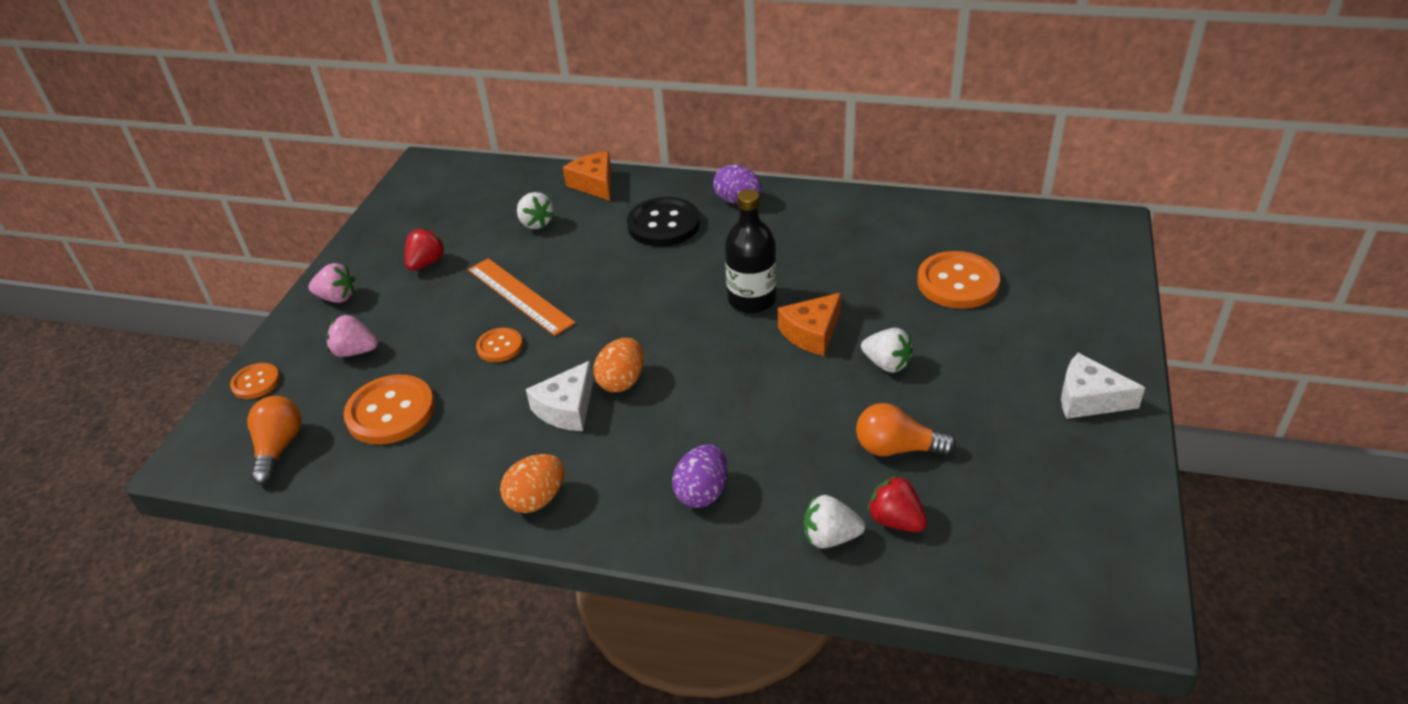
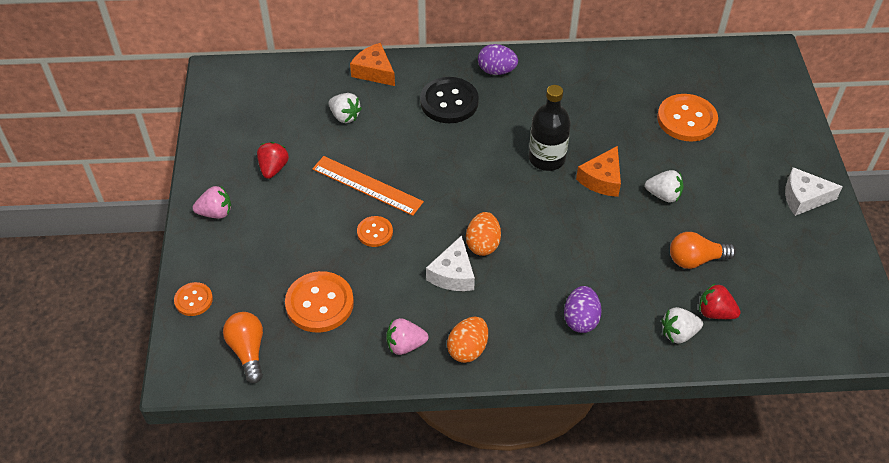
camera: 20 degrees left, 10 degrees up
pink strawberry [327,315,378,357] -> pink strawberry moved to [386,318,428,355]

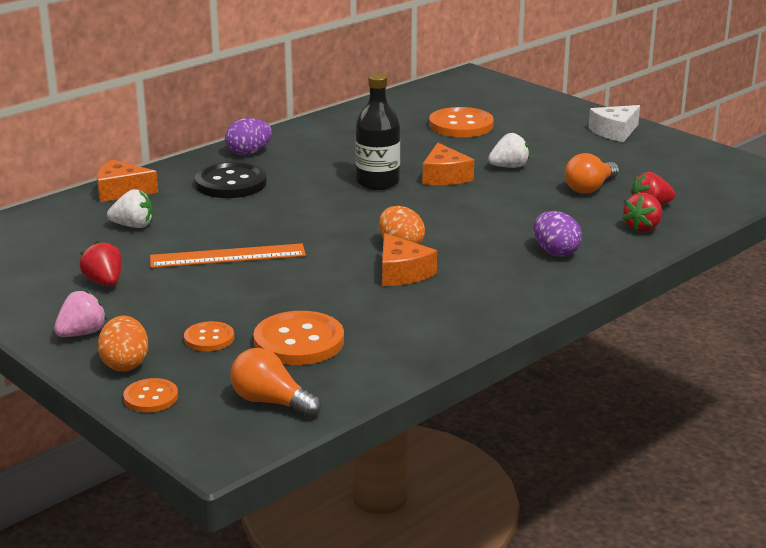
camera: 40 degrees left, 25 degrees down
orange button [357,216,393,247] -> orange button moved to [184,321,234,351]
pink strawberry [386,318,428,355] -> none
white cheese [426,235,475,291] -> orange cheese [382,233,437,286]
orange egg [447,317,488,363] -> orange egg moved to [98,316,148,372]
white strawberry [661,307,703,344] -> red strawberry [622,193,662,232]

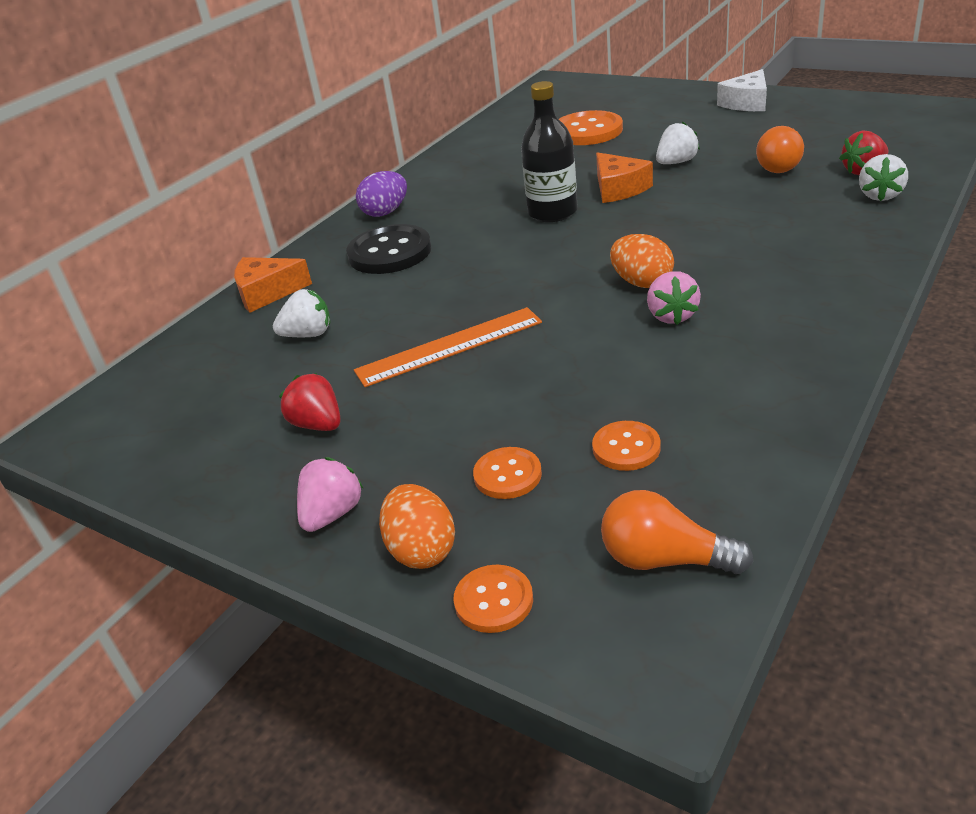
camera: 10 degrees left, 10 degrees up
orange button [253,311,344,365] -> orange button [592,421,661,471], size x0.56
orange cheese [382,233,437,286] -> pink strawberry [647,271,701,325]
purple egg [533,211,582,257] -> none
red strawberry [622,193,662,232] -> white strawberry [859,154,908,201]

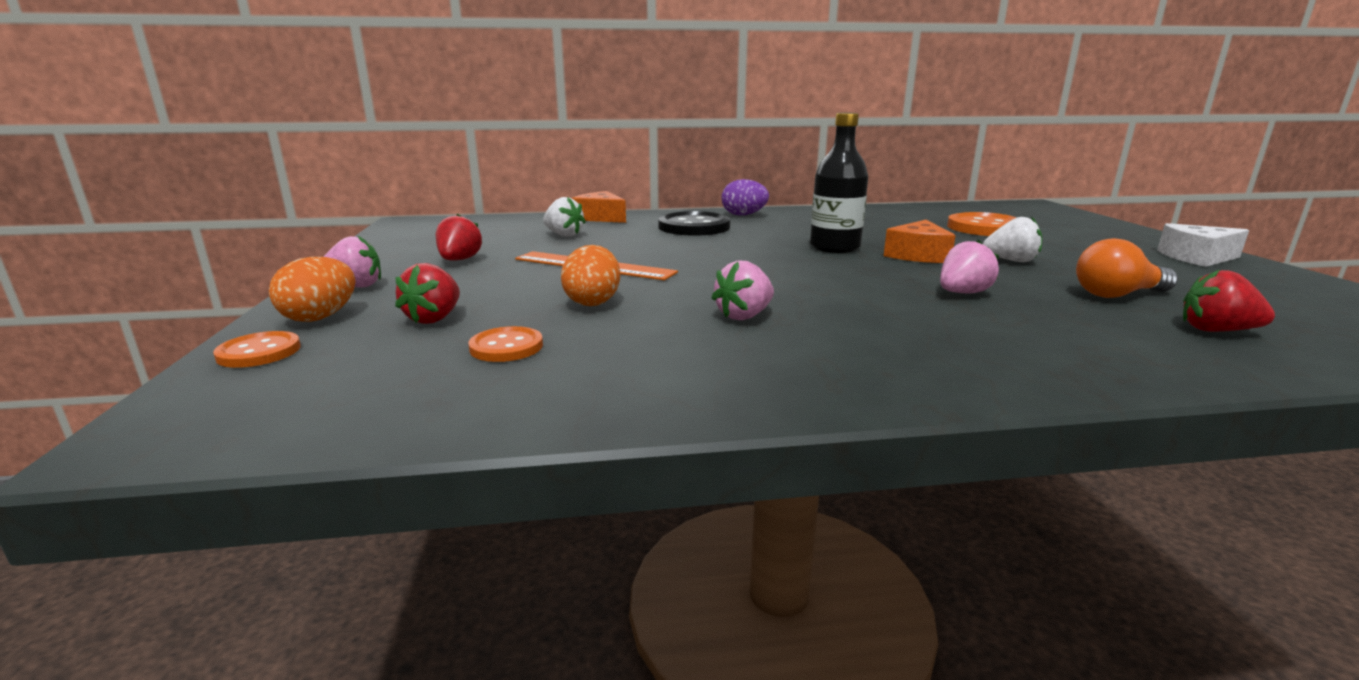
camera: 45 degrees right, 15 degrees down
orange button [473,447,542,499] -> red strawberry [395,263,460,324]
orange light bulb [601,490,753,574] -> none
orange egg [610,234,674,288] -> orange egg moved to [561,245,620,306]
white strawberry [859,154,908,201] -> none
none -> pink strawberry [940,240,999,293]

